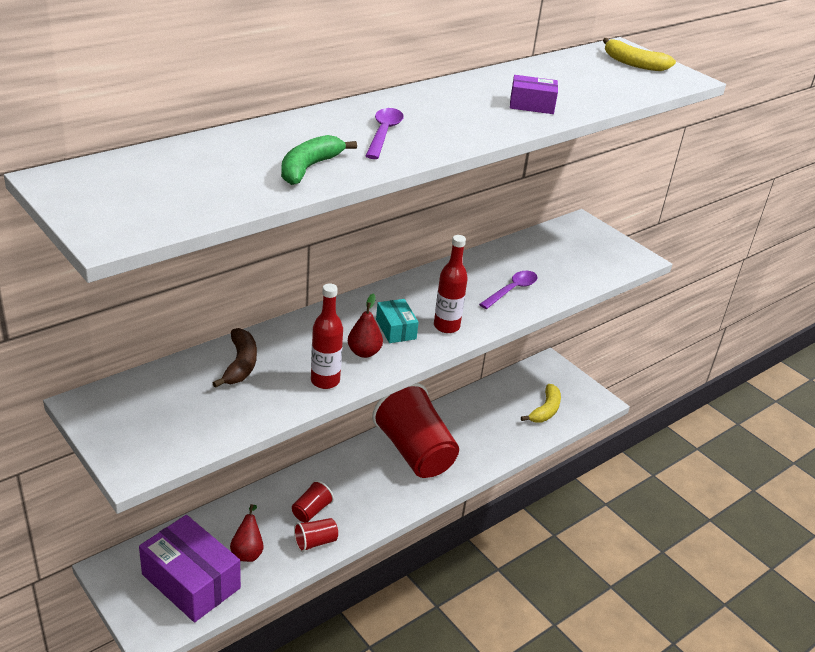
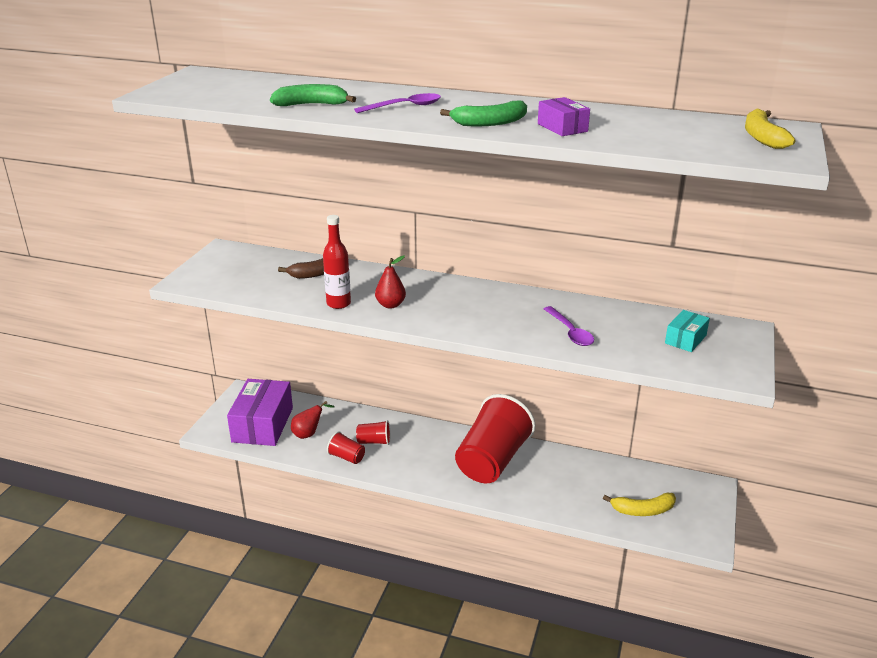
camera: 60 degrees right, 5 degrees down
turquoise box [376,299,419,343] -> turquoise box moved to [665,310,710,352]
red bottle [434,235,468,333] -> none
purple spoon [479,271,538,309] -> purple spoon turned 60 degrees clockwise [544,306,594,346]
none -> green banana [440,100,527,126]

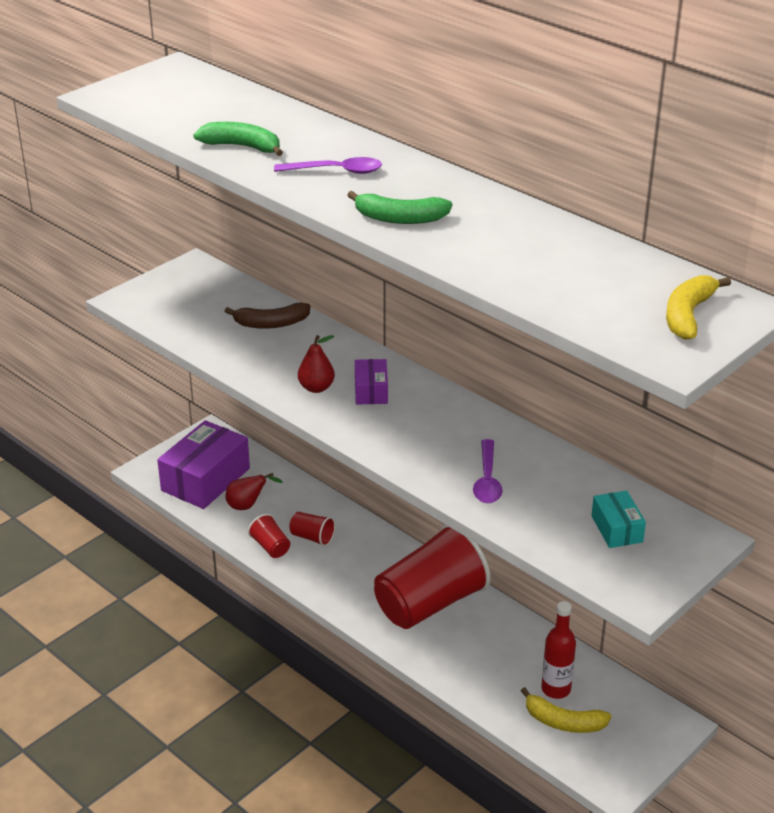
camera: 25 degrees right, 5 degrees up
red bottle [323,215,351,309] -> red bottle moved to [541,601,576,699]
purple box [538,97,590,136] -> purple box moved to [355,359,388,405]
turquoise box [665,310,710,352] -> turquoise box turned 75 degrees counterclockwise [591,491,646,548]

